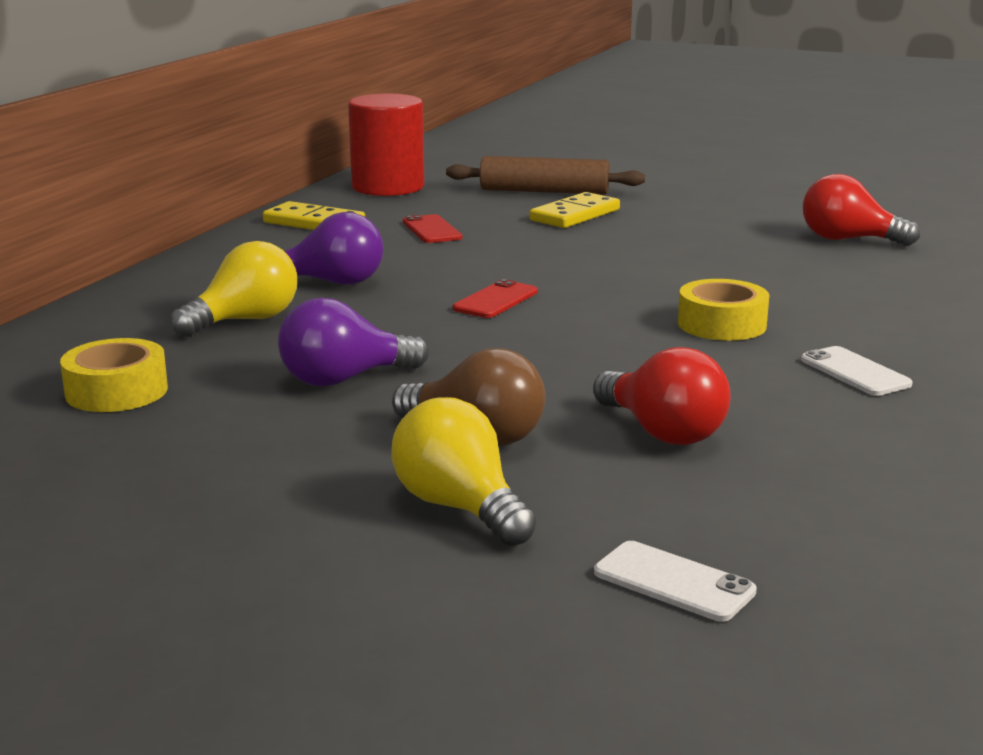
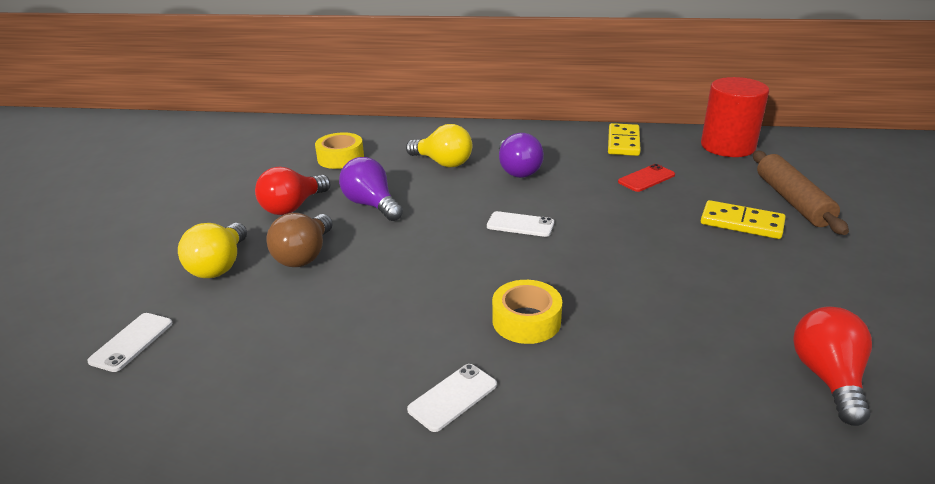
camera: 75 degrees right, 10 degrees up
yellow light bulb [391,397,536,546] -> yellow light bulb turned 150 degrees clockwise [178,223,247,278]
red phone [453,279,538,318] -> white phone [487,211,554,237]
red light bulb [593,347,731,445] -> red light bulb moved to [255,167,330,215]

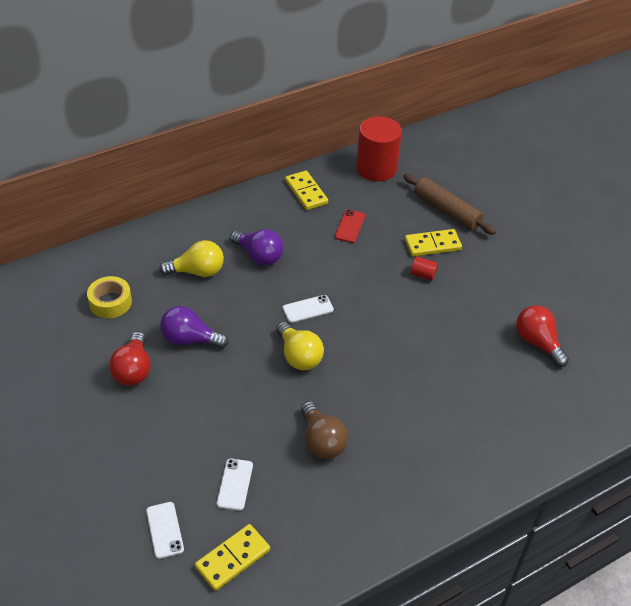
camera: 40 degrees left, 15 degrees up
yellow light bulb [178,223,247,278] -> yellow light bulb moved to [276,321,324,370]
brown light bulb [266,213,333,267] -> brown light bulb moved to [301,401,348,459]
white phone [407,364,497,432] -> white phone moved to [216,458,253,511]
yellow tape [492,280,562,344] -> none
none -> yellow domino [195,524,270,591]
none -> red cylinder [411,256,438,281]

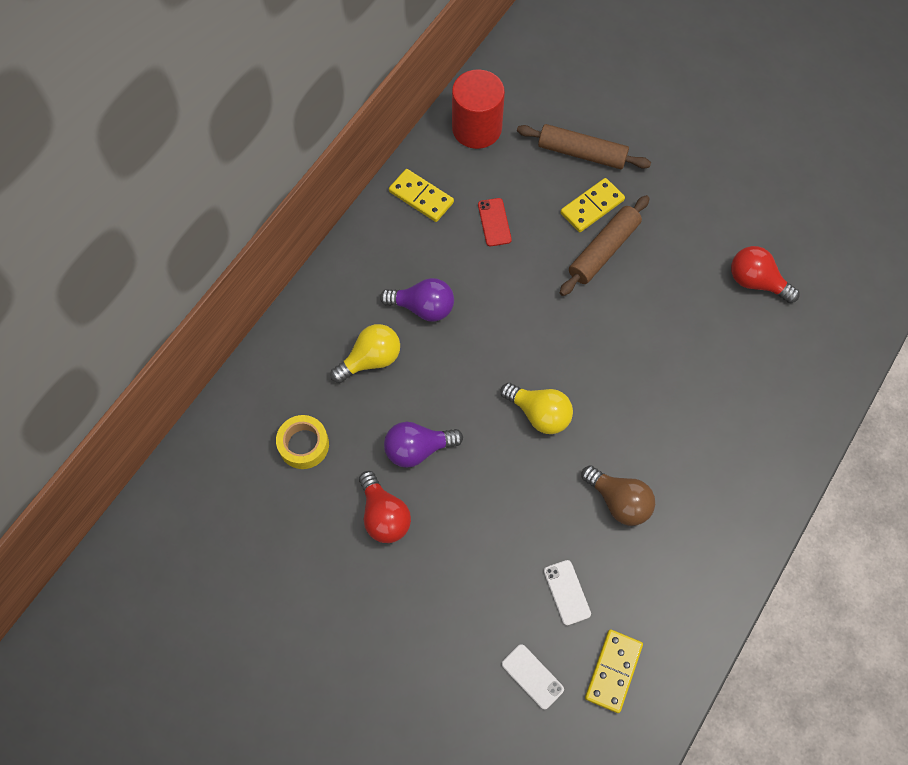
camera: 25 degrees left, 20 degrees up
white phone [282,295,334,323] -> none
red cylinder [411,256,438,281] -> brown rolling pin [560,195,650,296]

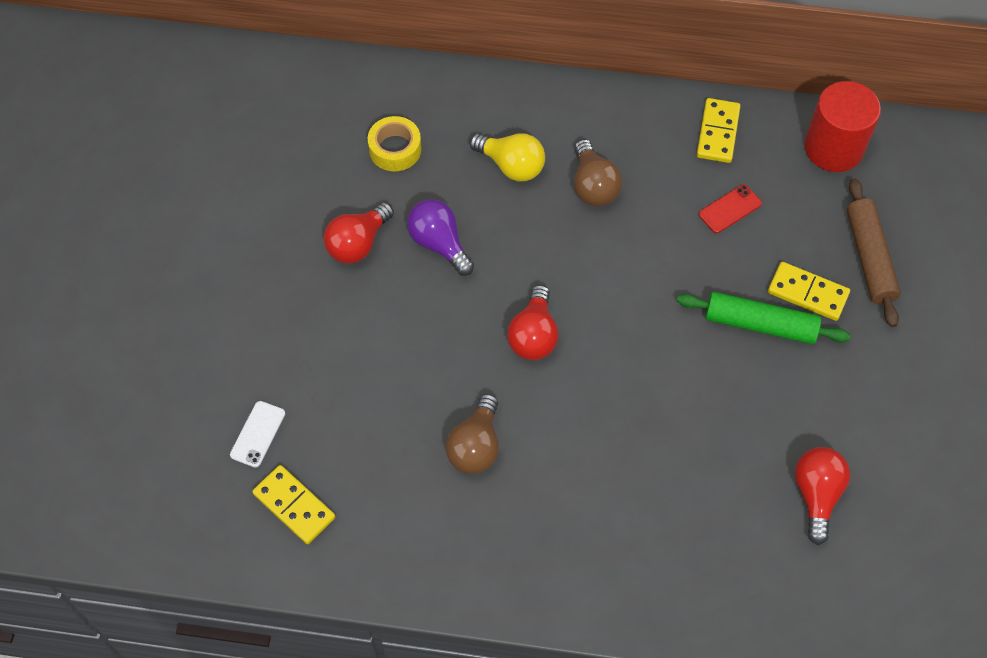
camera: 65 degrees right, 5 degrees down
purple light bulb [380,278,454,321] -> brown light bulb [574,139,622,206]
yellow light bulb [500,383,573,434] -> red light bulb [507,285,559,360]
white phone [544,560,591,625] -> none
brown rolling pin [560,195,650,296] -> green rolling pin [677,292,851,344]
yellow domino [585,629,643,713] -> yellow domino turned 45 degrees clockwise [252,465,335,544]

